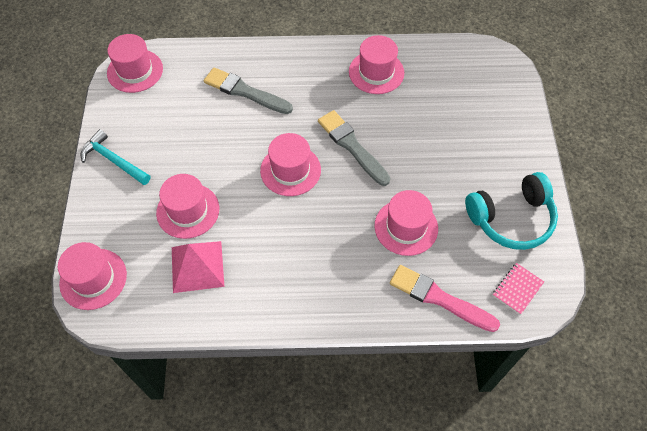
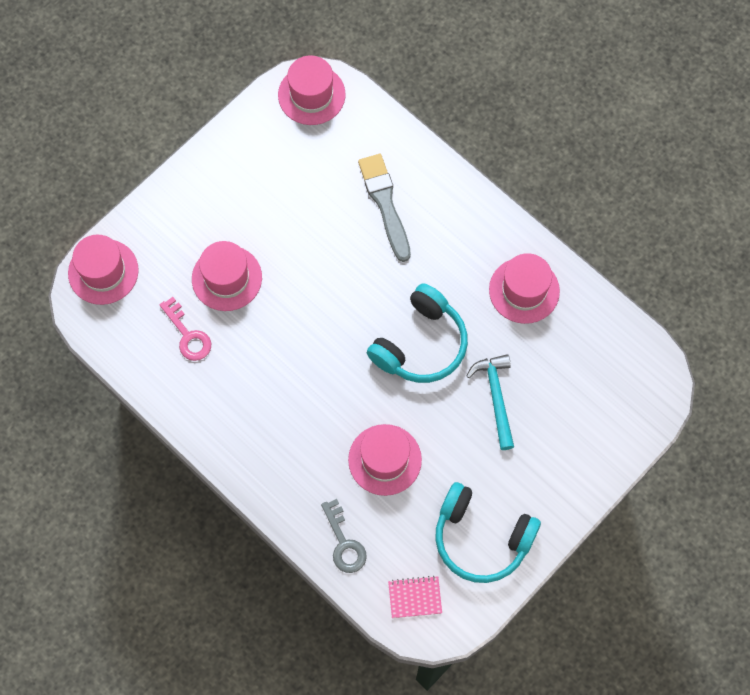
camera: 45 degrees right, 10 degrees up
turquoise hammer [80,129,151,185] -> turquoise hammer moved to [467,354,514,450]
pink pyramid [172,241,224,293] -> pink key [159,297,211,361]
pink hat [260,133,321,196] -> none
grey brush [318,110,390,186] -> turquoise headphones [367,283,468,383]
pink brush [390,265,500,332] -> grey key [321,499,367,573]

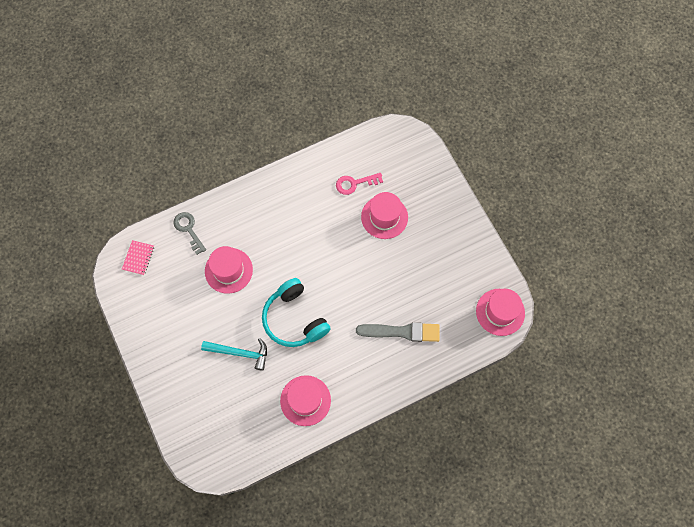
camera: 110 degrees right, 0 degrees up
pink hat [68,235,139,305] -> none
grey key [321,499,367,573] -> grey key turned 60 degrees clockwise [173,212,206,255]
turquoise headphones [435,482,541,583] -> none

